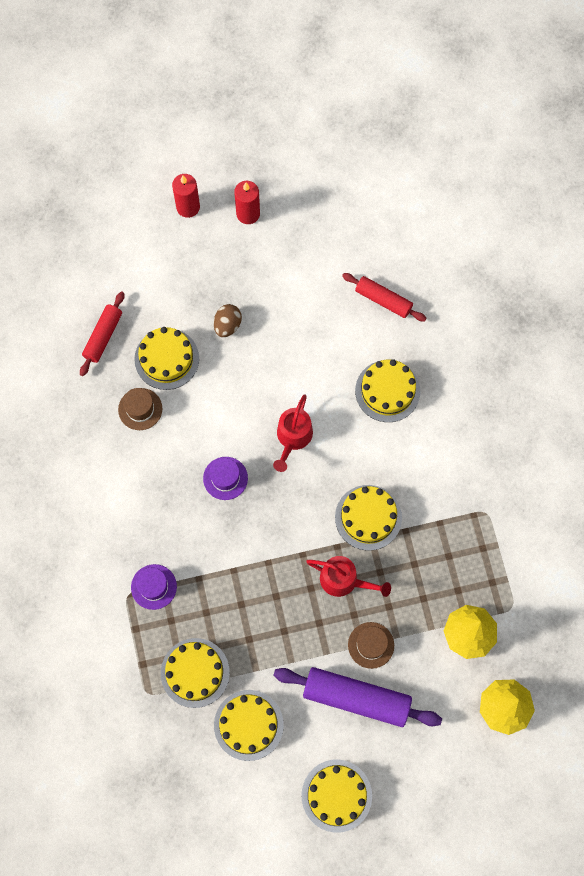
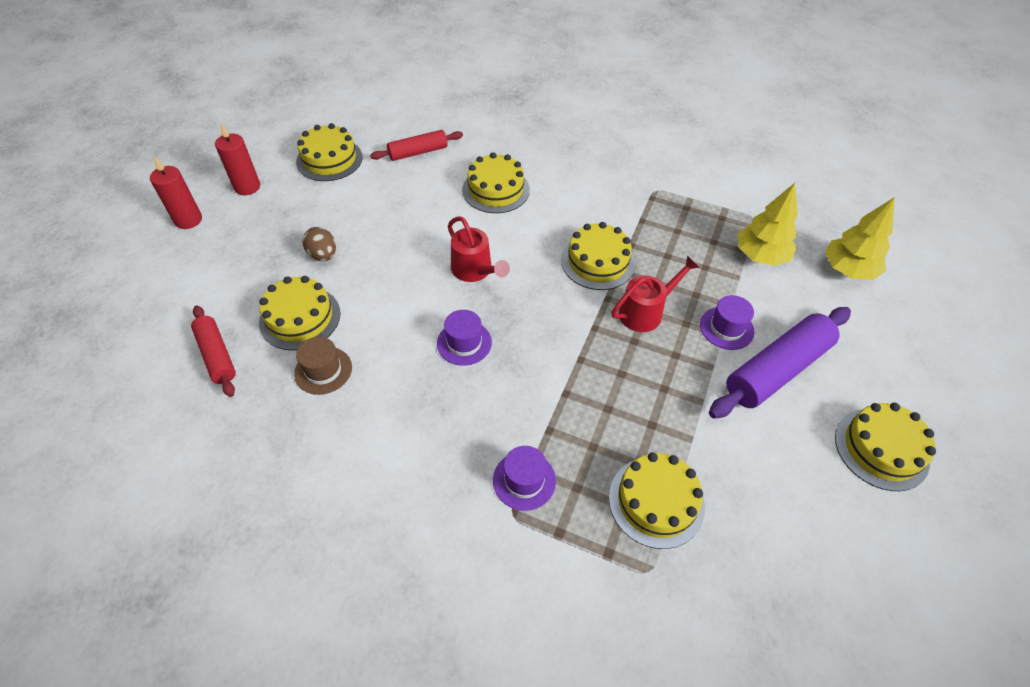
camera: 55 degrees left, 20 degrees down
yellow cake [214,690,284,761] -> yellow cake moved to [296,123,363,181]
brown hat [348,622,394,669] -> purple hat [700,295,754,350]

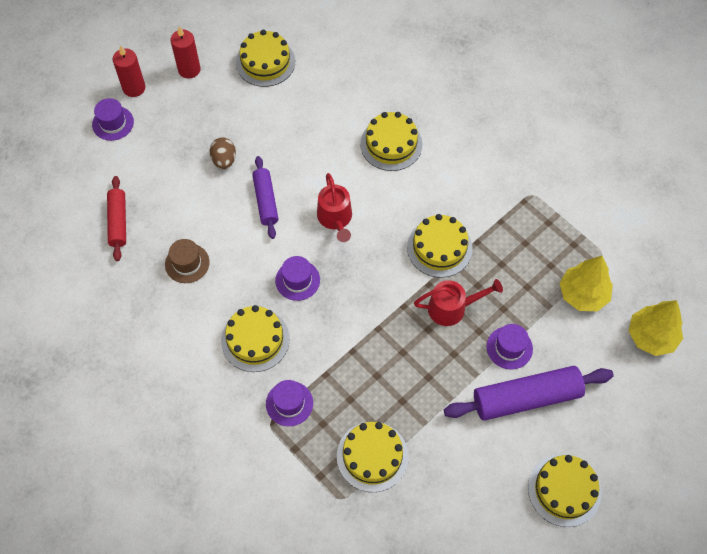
camera: 25 degrees right, 10 degrees up
yellow cake [259,276,341,350] -> yellow cake moved to [221,305,290,372]
red rolling pin [370,130,463,161] -> none
none -> purple hat [92,98,134,141]
none -> purple rolling pin [252,156,278,239]

